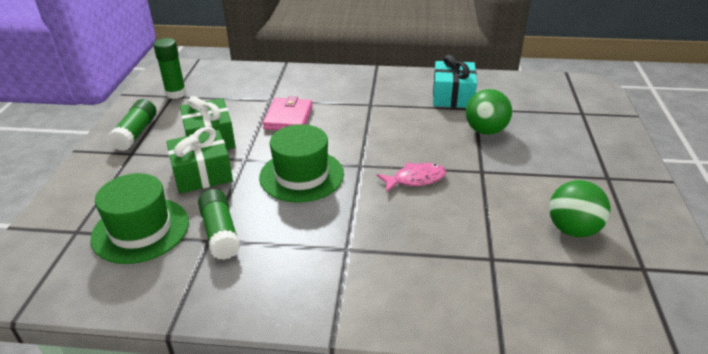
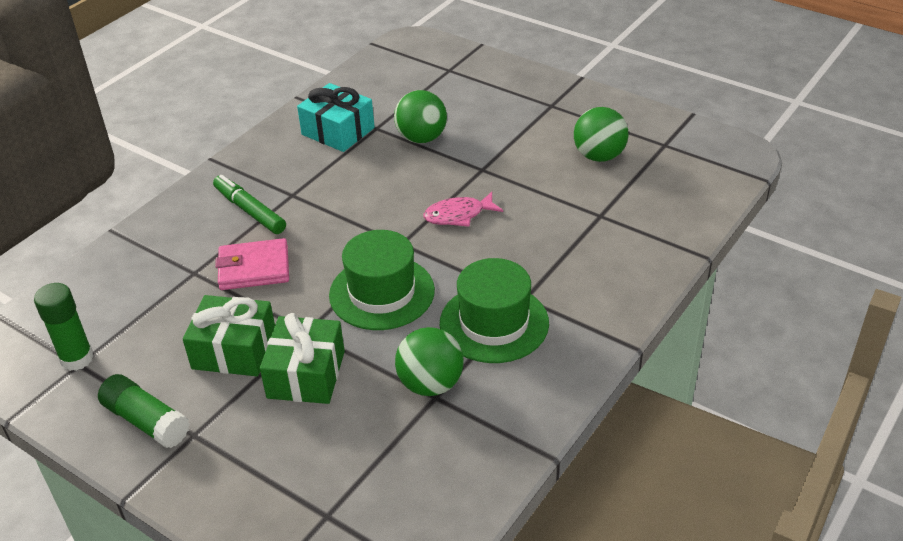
camera: 60 degrees left, 5 degrees up
green hat [90,173,189,264] -> green hat moved to [440,258,549,363]
green glue stick [198,189,240,260] -> green ball [395,327,464,396]
pink wallet [263,96,313,130] -> pink wallet turned 45 degrees counterclockwise [215,238,289,290]
pink fish [377,163,446,193] -> pink fish turned 120 degrees counterclockwise [423,192,503,227]
none -> green marker [213,175,286,234]

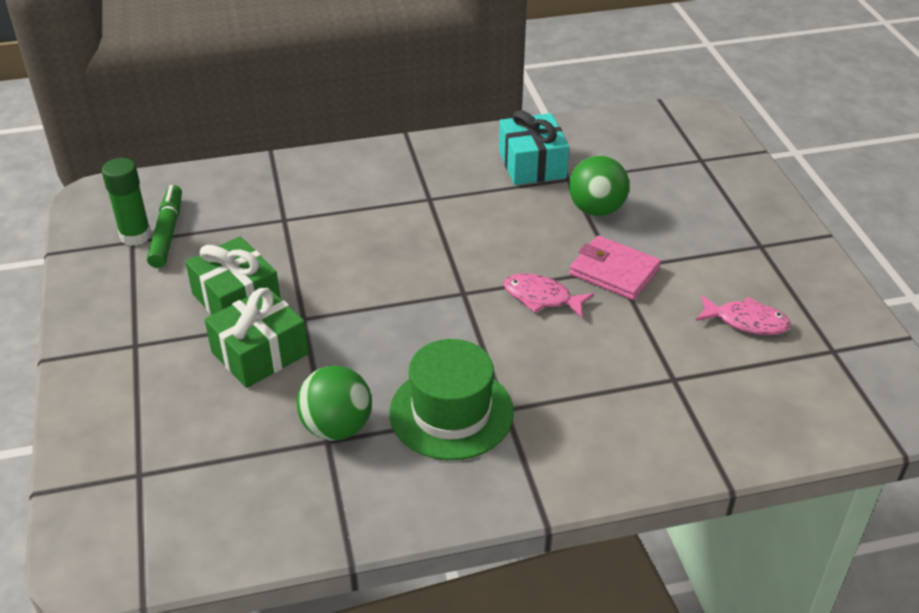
camera: 40 degrees right, 0 degrees up
green glue stick [98,374,190,448] -> none
green marker [213,175,286,234] -> green marker moved to [147,185,182,268]
pink wallet [215,238,289,290] -> pink wallet moved to [569,235,661,300]
green hat [329,230,435,330] -> none
green ball [574,107,628,162] -> pink fish [695,295,791,335]

